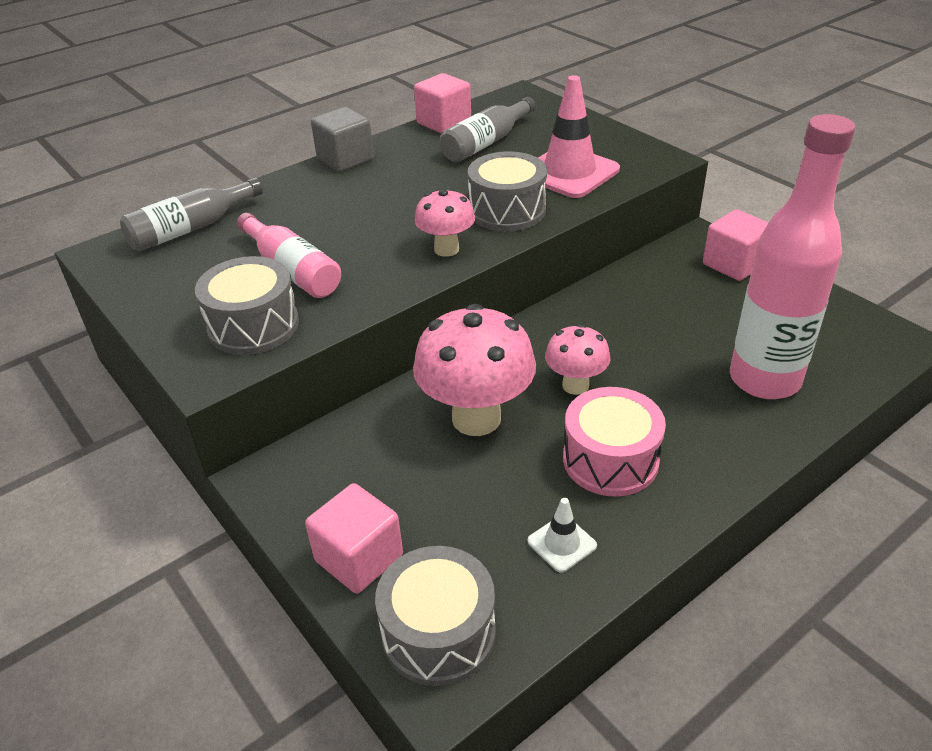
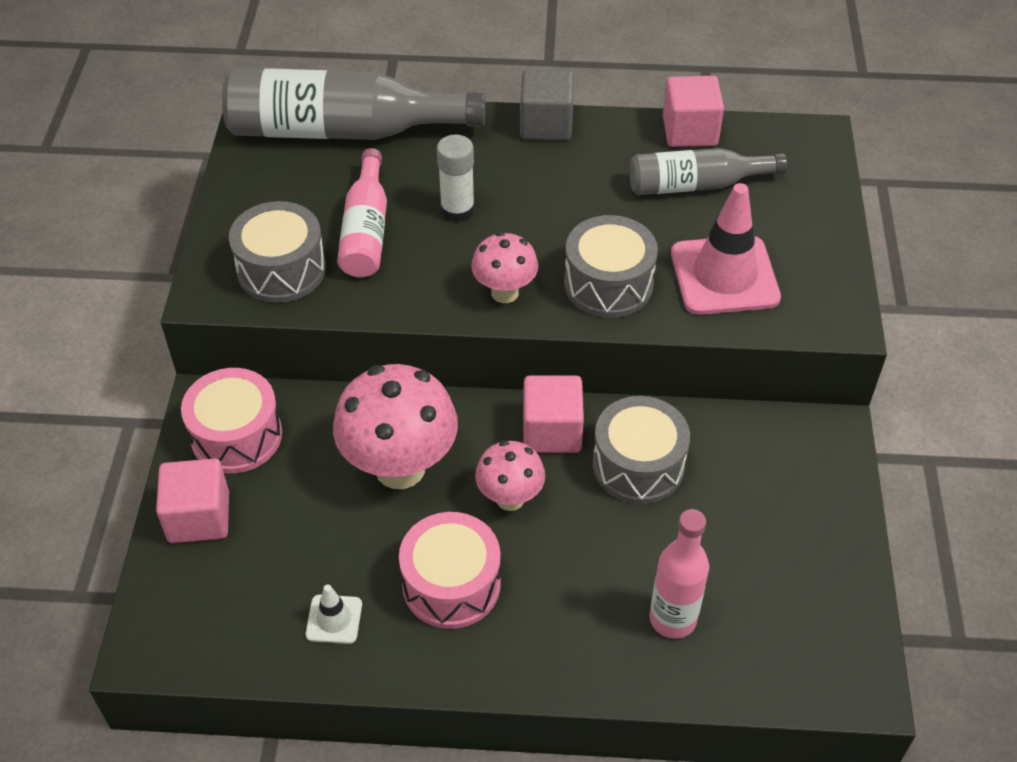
camera: 40 degrees right, 10 degrees up
grey bottle [120,177,263,251] -> grey bottle [222,68,485,140], size x1.70
grey drum [375,546,496,686] -> grey drum moved to [592,396,690,504]
pink cube [703,209,769,281] -> pink cube moved to [523,376,584,453]
pink bottle [730,114,855,399] -> pink bottle [650,509,709,639], size x0.59
none -> pink drum [181,368,282,473]
none -> white glue stick [437,134,475,222]

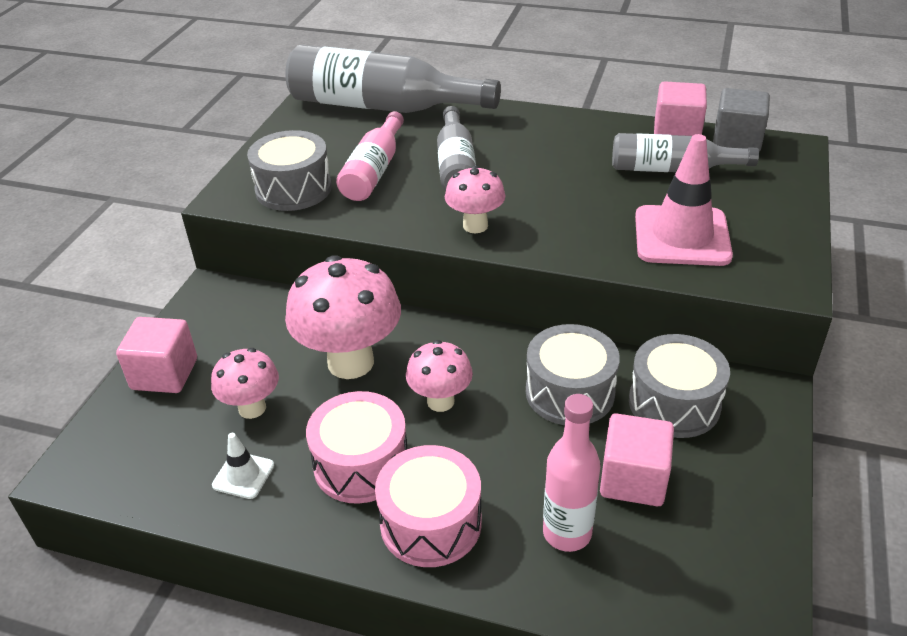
camera: 15 degrees right, 10 degrees down
pink drum [181,368,282,473] -> pink drum moved to [375,445,482,567]
white glue stick [437,134,475,222] -> grey bottle [437,106,476,191]
grey cube [520,69,574,140] -> grey cube moved to [713,88,770,152]
pink cube [523,376,584,453] -> pink cube moved to [600,413,674,506]
grey drum [564,215,658,318] -> grey drum moved to [629,334,730,438]
none -> pink mushroom [211,348,279,419]

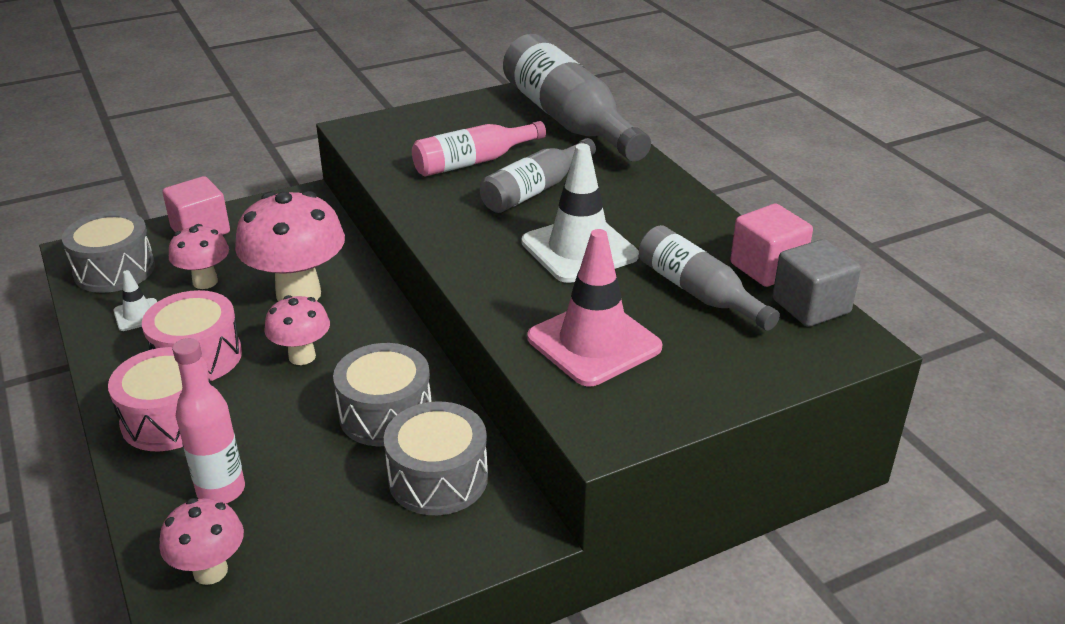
camera: 45 degrees right, 5 degrees down
grey drum [247,130,332,211] -> grey drum moved to [62,211,155,293]
pink mushroom [445,165,506,233] -> pink mushroom moved to [159,498,244,585]
pink cube [600,413,674,506] -> none
none -> white traffic cone [521,143,639,283]

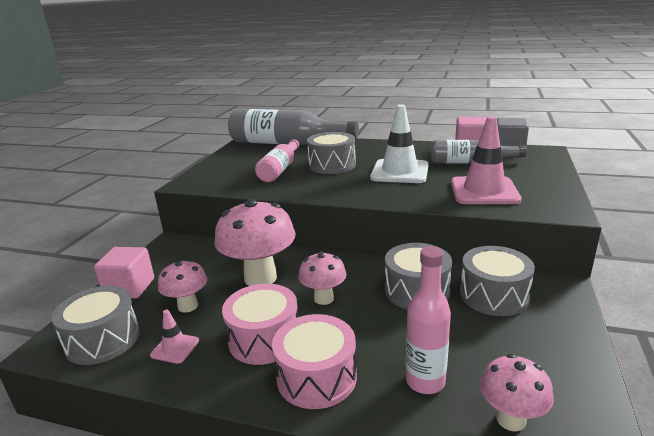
camera: 45 degrees left, 10 degrees down
white traffic cone [113,270,157,331] -> pink traffic cone [150,309,199,364]
grey bottle [480,138,596,213] -> grey drum [307,132,356,174]

